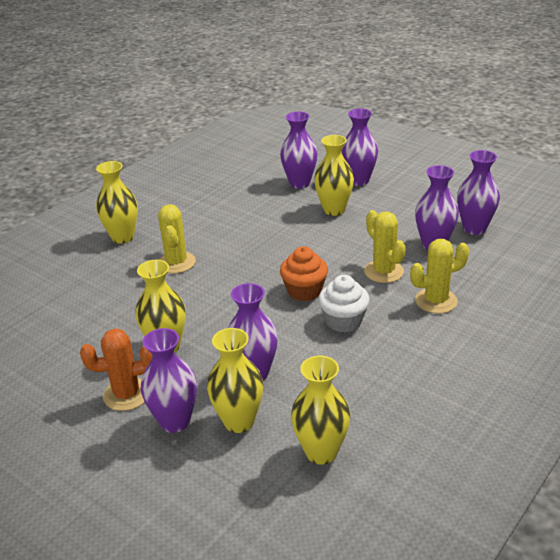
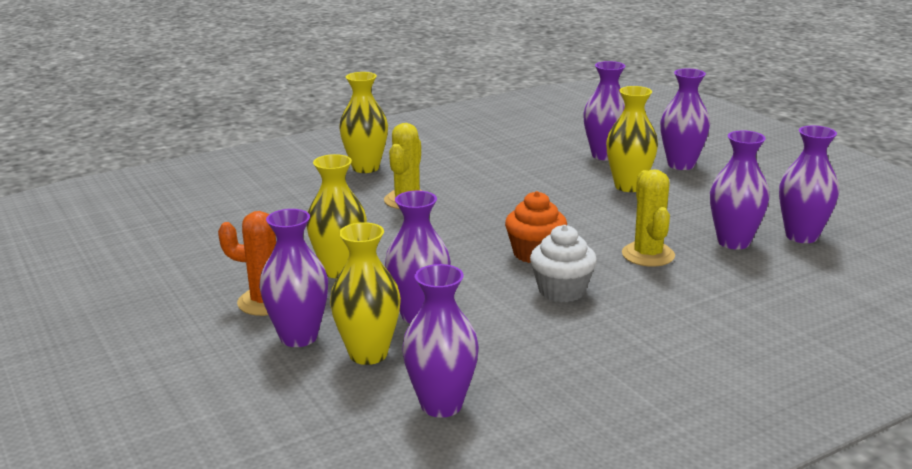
camera: 20 degrees right, 10 degrees down
yellow vase [291,356,350,465] -> purple vase [402,264,479,418]
yellow cactus [410,239,469,314] -> none

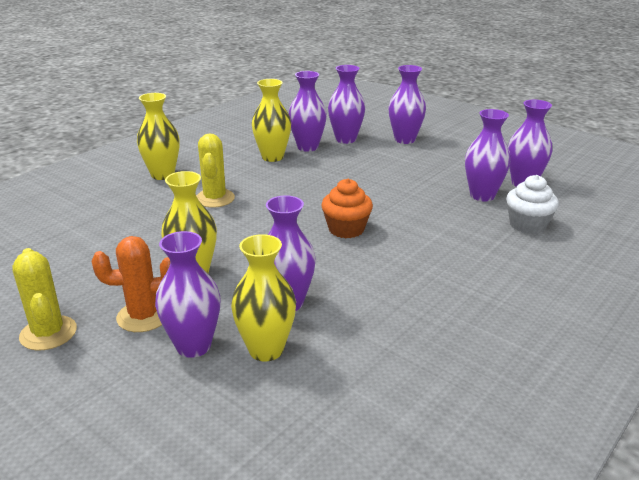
camera: 20 degrees left, 5 degrees up
purple vase [402,264,479,418] -> purple vase moved to [289,71,327,152]
white cupcake [530,225,597,302] -> white cupcake moved to [506,175,559,234]
yellow vase [606,86,658,192] -> yellow vase moved to [252,79,291,162]
yellow cactus [622,169,675,267] -> yellow cactus moved to [12,248,77,351]

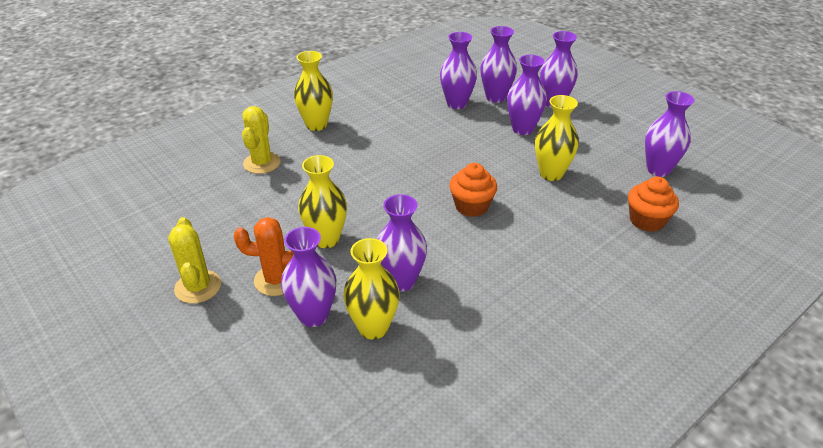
camera: 10 degrees right, 10 degrees up
yellow cactus [196,133,235,208] -> yellow cactus moved to [242,106,281,174]
yellow vase [252,79,291,162] -> yellow vase moved to [535,95,579,181]
purple vase [465,109,511,201] -> purple vase moved to [507,55,547,135]
white cupcake [506,175,559,234] -> orange cupcake [628,177,679,232]

